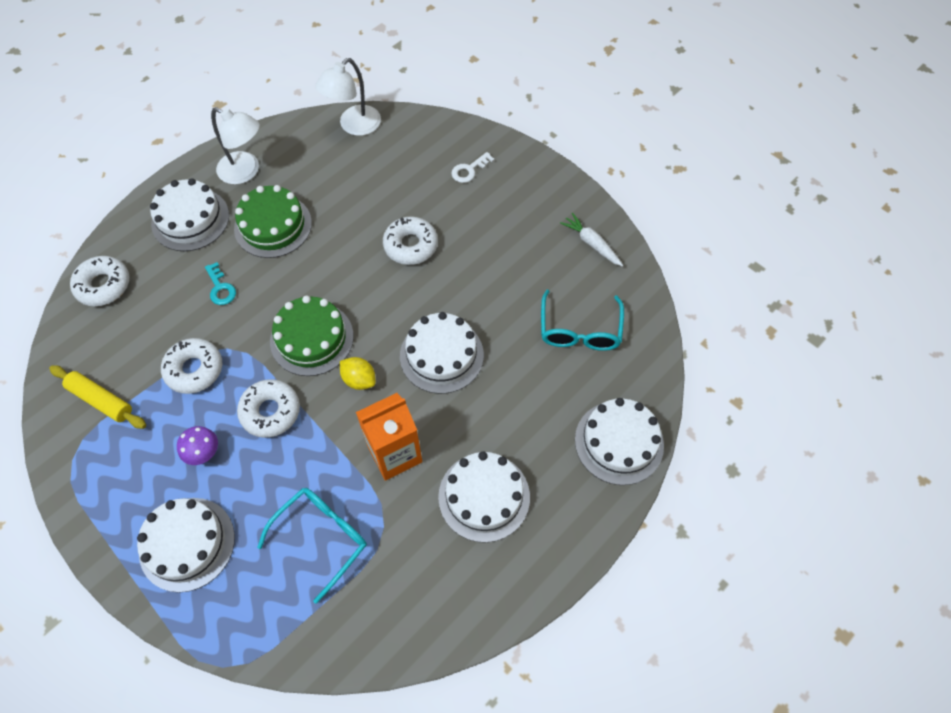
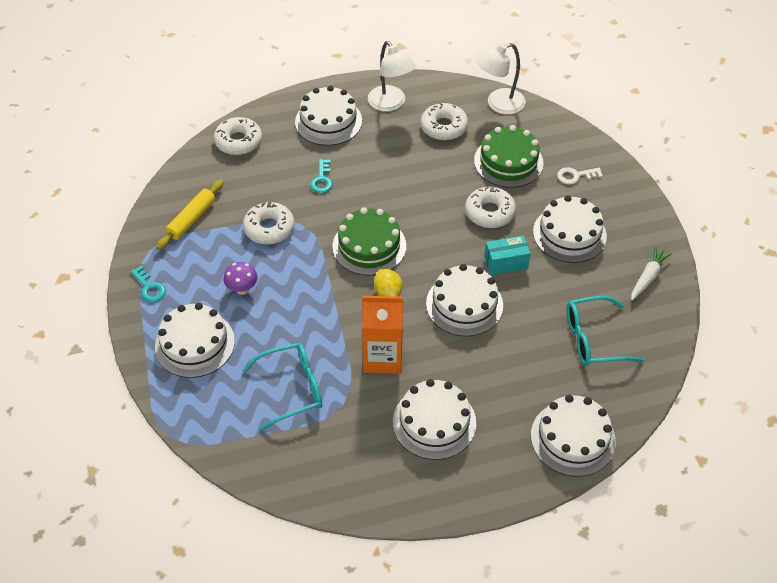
camera: 30 degrees right, 10 degrees down
yellow rolling pin [49,365,146,429] -> yellow rolling pin turned 60 degrees clockwise [156,180,224,250]
green cake [234,185,312,258] -> green cake moved to [474,125,544,188]
white donut [237,379,300,438] -> white donut moved to [421,103,468,140]
turquoise glasses [541,290,624,351] -> turquoise glasses turned 45 degrees clockwise [567,296,644,366]
white carrot [560,213,623,267] -> white carrot turned 45 degrees clockwise [631,246,672,301]
none -> turquoise key [130,266,166,302]
none -> turquoise box [484,236,531,275]
none -> white cake [533,195,607,263]

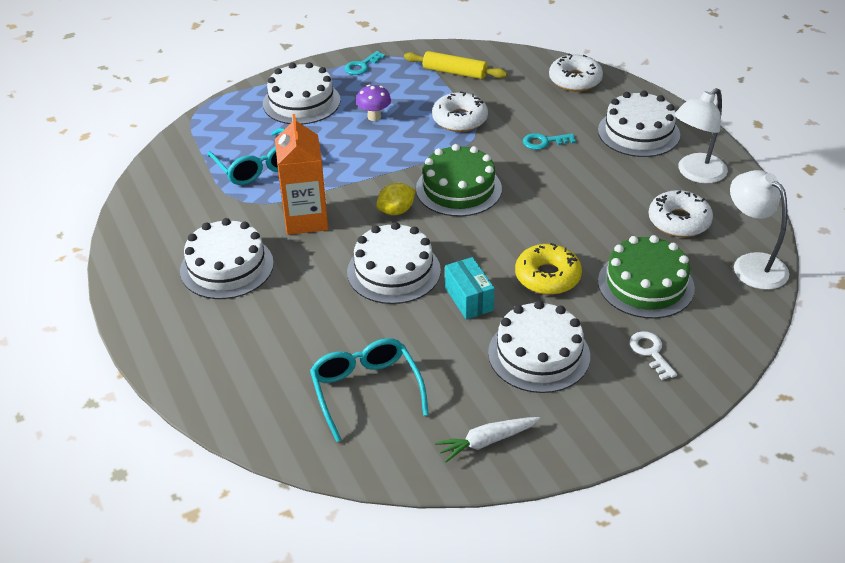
camera: 80 degrees right, 10 degrees down
white donut [465,186,516,228] -> yellow donut [515,243,582,295]
white cake [531,395,616,477] -> none
white carrot [631,246,672,301] -> white carrot turned 135 degrees clockwise [435,417,540,462]

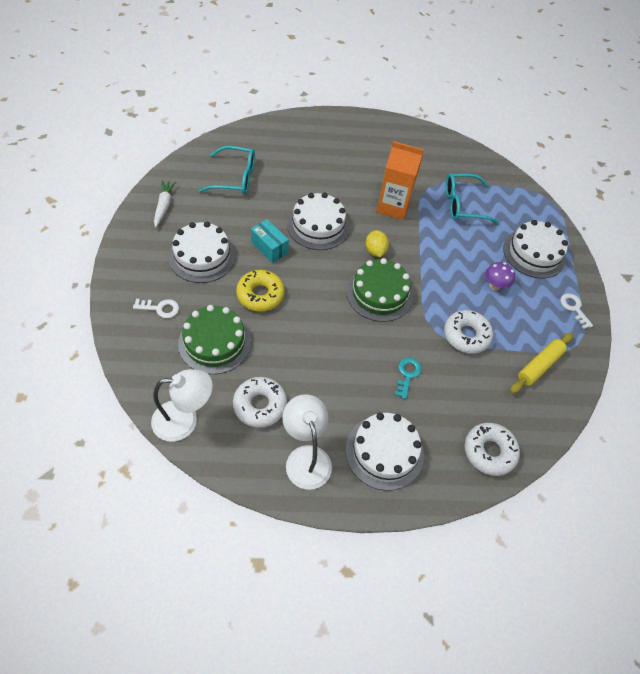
camera: 110 degrees right, 15 degrees up
white cake [180,218,274,299] -> none
turquoise key [345,51,386,75] -> white key [560,293,593,329]
turquoise box [445,257,495,319] -> turquoise box turned 45 degrees clockwise [251,219,289,263]

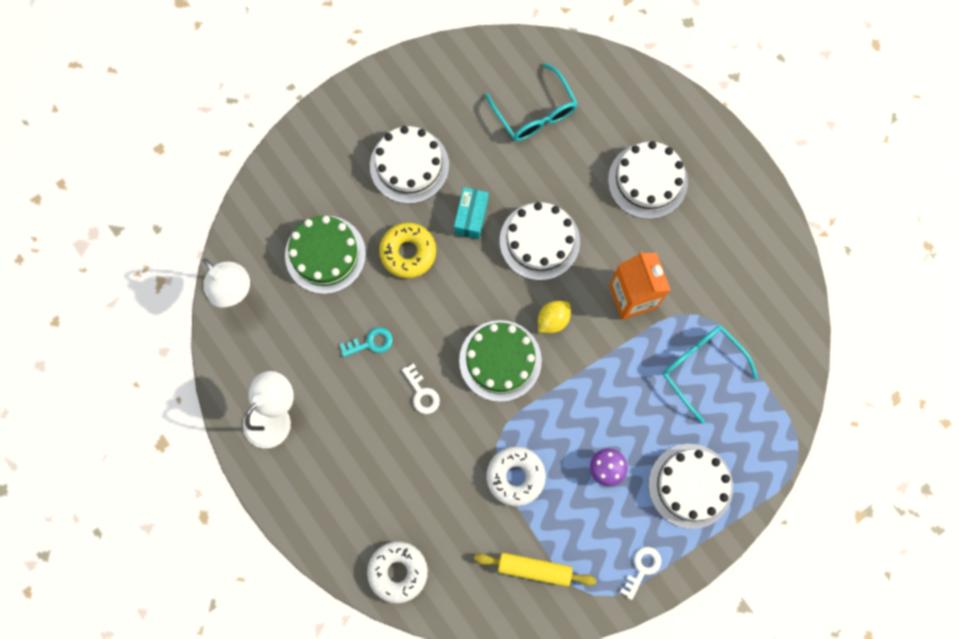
camera: 60 degrees right, 20 degrees up
white key [133,299,179,318] -> white key moved to [402,363,440,414]
white carrot [154,180,176,228] -> none
white donut [233,377,287,428] -> none
white cake [346,413,424,491] -> white cake moved to [608,141,688,219]
turquoise key [395,358,421,399] -> turquoise key moved to [340,327,393,357]

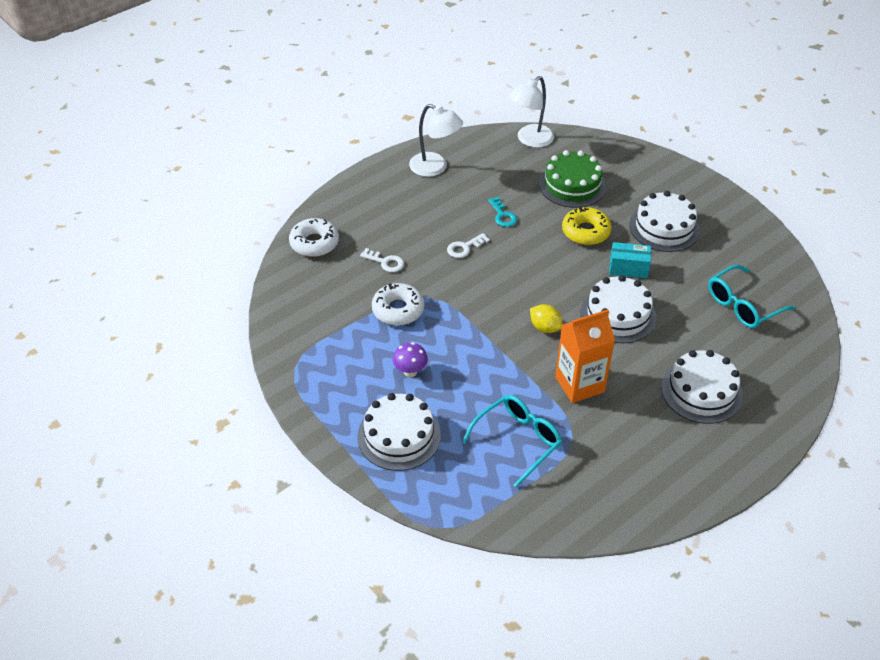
camera: 85 degrees right, 30 degrees down
green cake [459,320,542,402] -> none
yellow rolling pin [474,553,596,587] -> none
white key [620,547,661,600] -> white key moved to [360,248,404,272]

